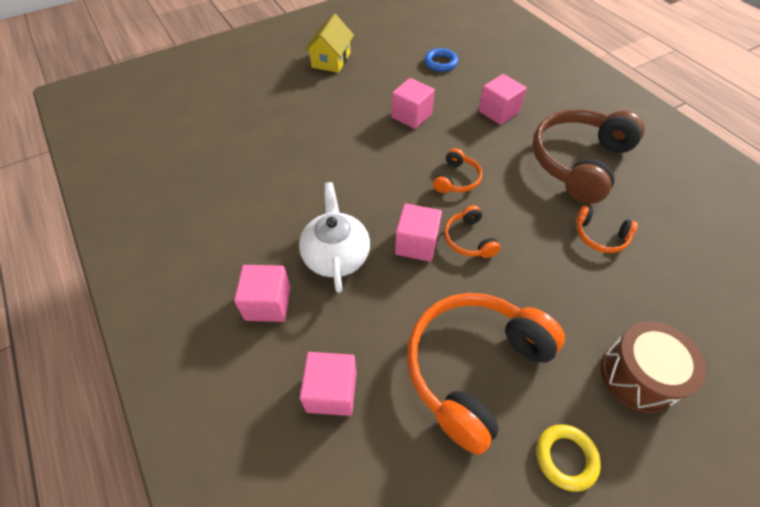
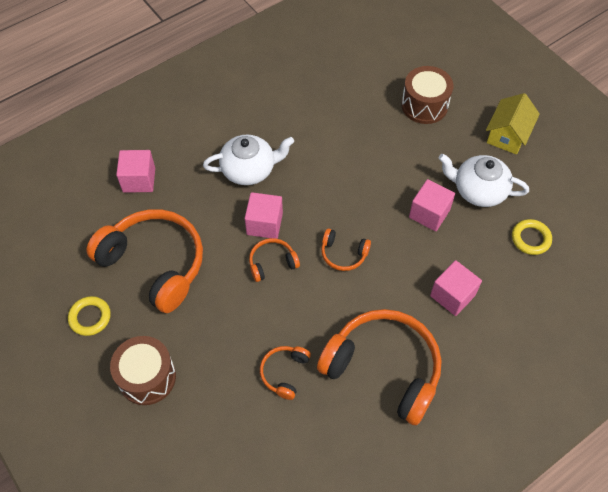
camera: 85 degrees right, 5 degrees up
pink cube [234,265,291,322] -> none
yellow house [304,14,354,73] -> yellow house turned 75 degrees counterclockwise [486,93,540,155]
blue ring [424,48,458,72] -> yellow ring [512,219,552,255]
brown headphones [533,109,645,204] -> orange headphones [317,309,441,426]
none -> brown drum [401,66,453,124]
none -> white teapot [438,154,529,207]

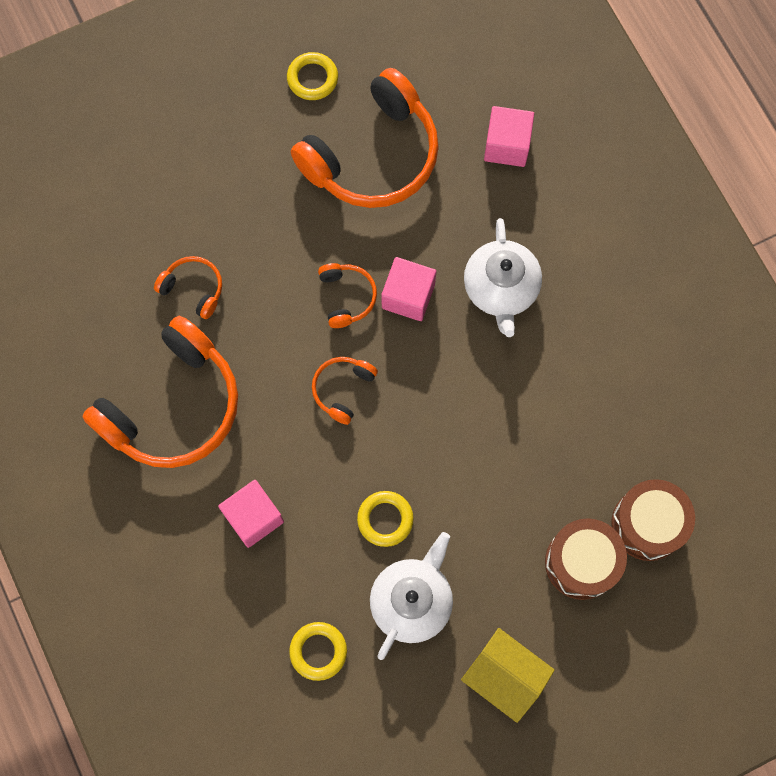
camera: 100 degrees right, 15 degrees up
brown drum [110,336,176,405] -> brown drum moved to [611,479,695,561]
pink cube [409,179,455,231] -> yellow ring [357,491,414,547]

